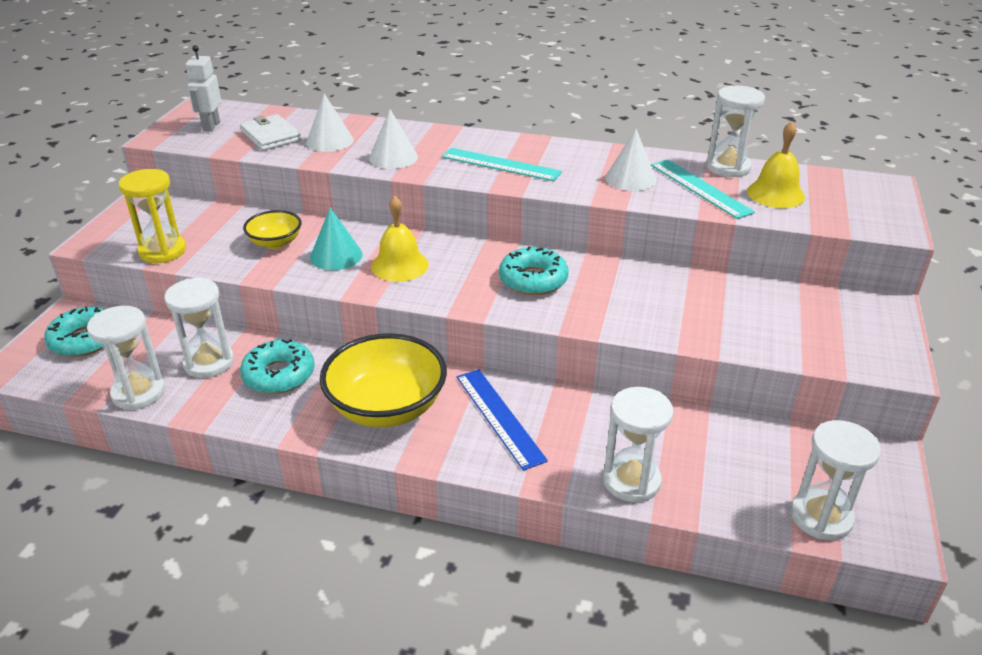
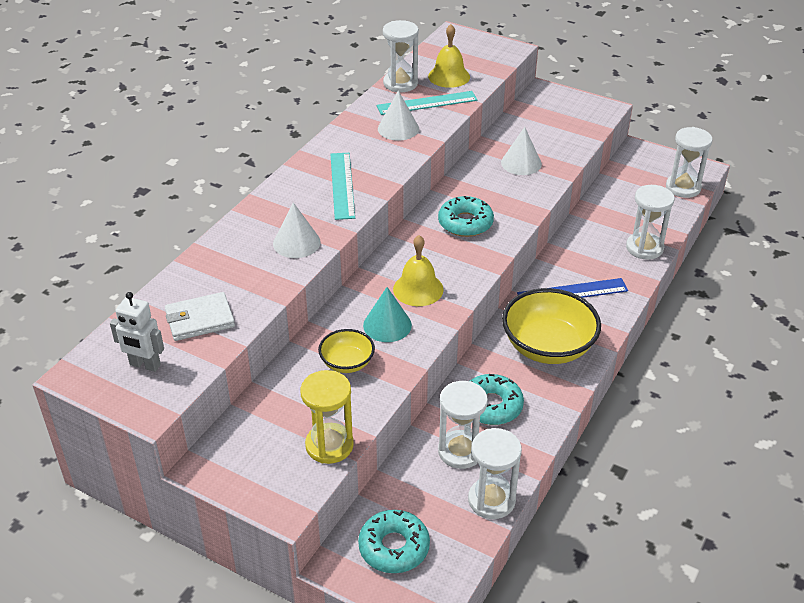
camera: 75 degrees left, 5 degrees up
white cone [306,94,354,152] -> white cone moved to [501,127,542,175]
turquoise ruler [441,148,562,181] -> turquoise ruler turned 45 degrees counterclockwise [330,153,355,220]

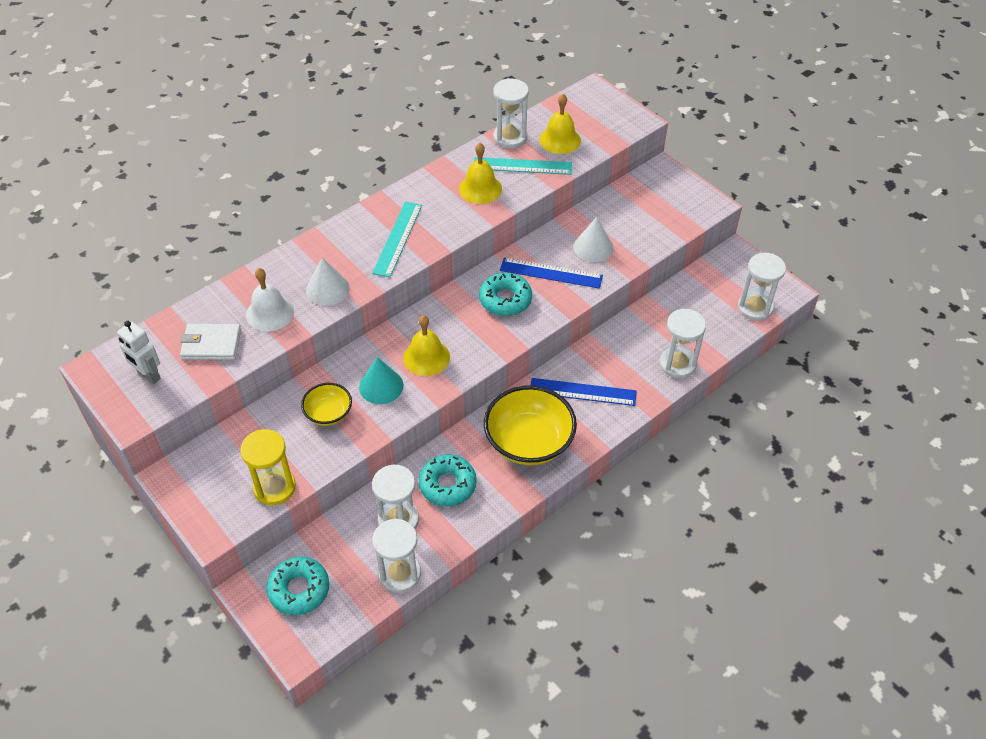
camera: 20 degrees right, 10 degrees up
white cone [378,90,419,140] -> yellow bell [459,143,502,204]
none -> white bell [246,268,294,332]
none -> blue ruler [500,258,603,289]

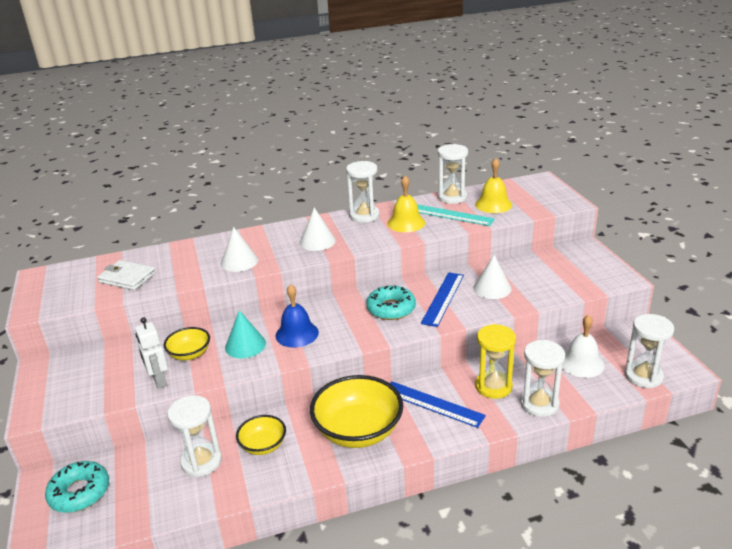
camera: 25 degrees right, 20 degrees down
white robot [117,321,161,384] -> white robot moved to [135,317,168,389]
yellow hourglass [240,429,296,505] -> yellow hourglass moved to [475,324,516,399]
white bell [246,268,294,332] -> white bell moved to [562,315,605,378]
turquoise ruler [372,202,422,277] -> white cone [300,208,336,251]
white hourglass [372,519,421,593] -> white hourglass moved to [346,161,380,223]
yellow bell [403,315,450,376] -> blue bell [275,284,319,348]
turquoise donut [419,454,477,507] -> yellow bowl [236,415,286,455]
blue ruler [500,258,603,289] -> blue ruler turned 75 degrees clockwise [421,272,464,327]

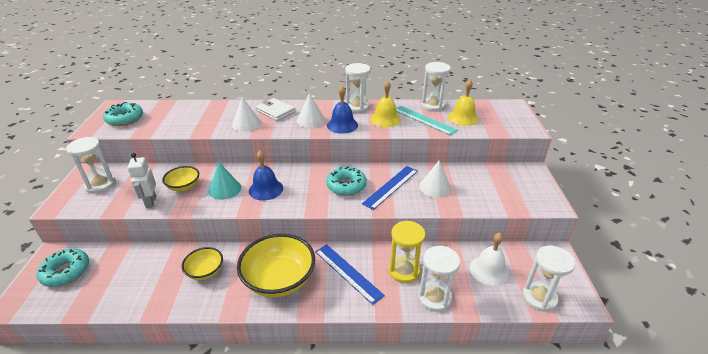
camera: 15 degrees right, 5 degrees up
white wallet [97,260,156,290] -> white wallet moved to [255,98,296,121]
white hourglass [168,395,222,477] -> white hourglass moved to [66,137,116,194]
none -> turquoise donut [103,102,143,126]
none -> blue bell [327,86,358,134]

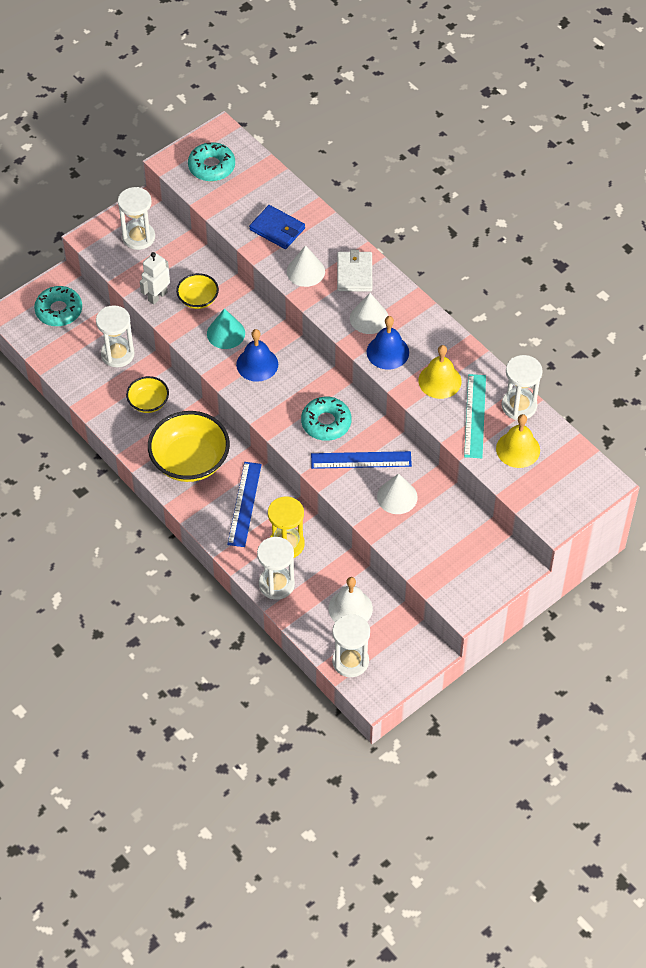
camera: 50 degrees right, 20 degrees up
white hourglass [345,63,371,113] -> white hourglass moved to [96,305,135,367]
none -> blue wallet [249,205,305,249]

